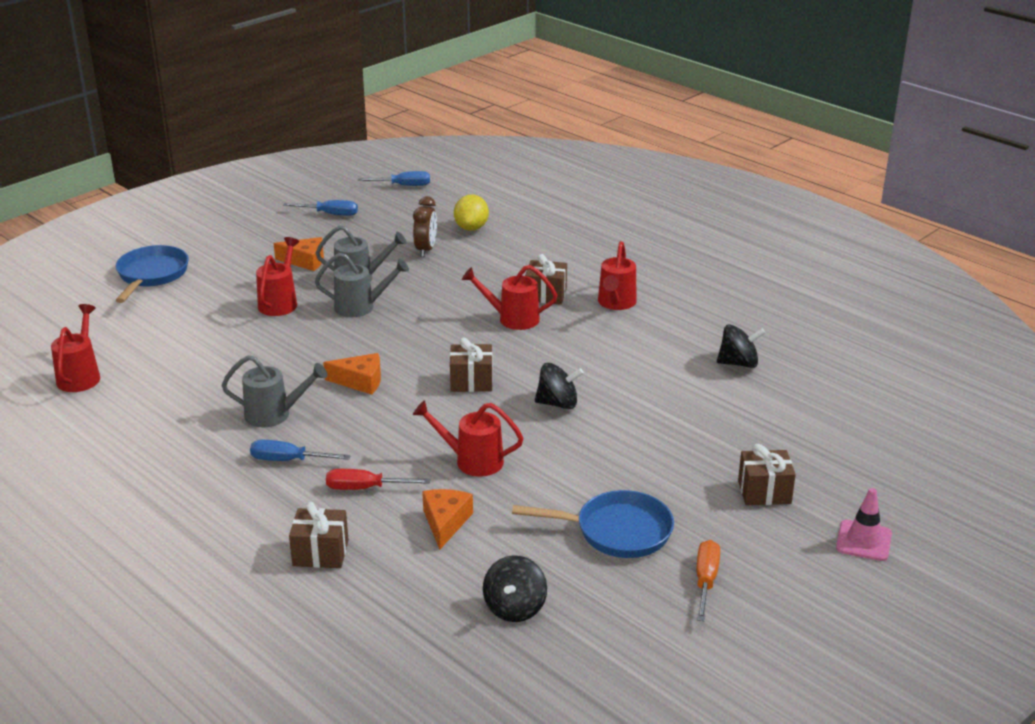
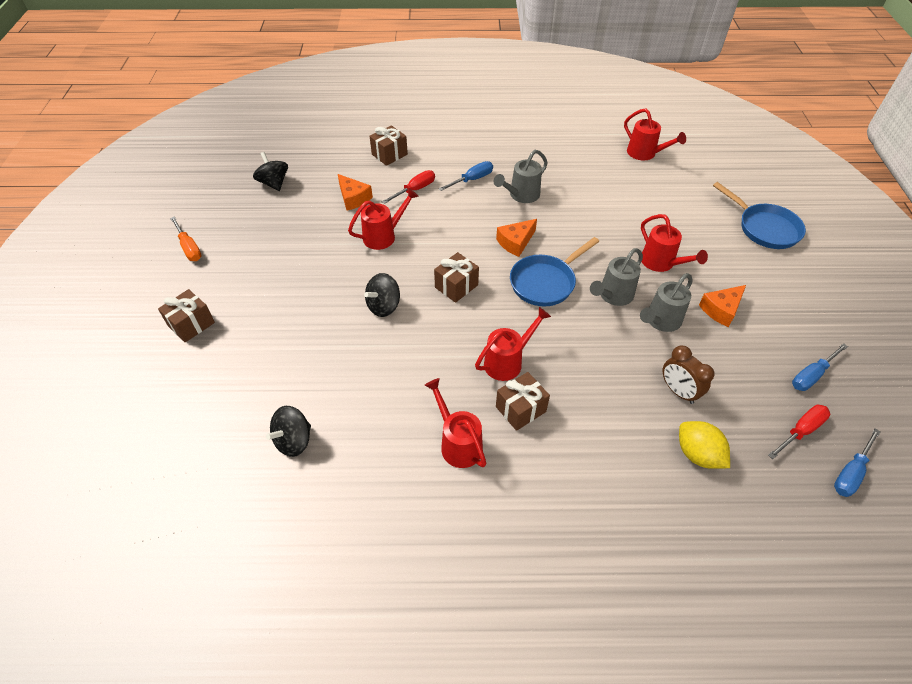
camera: 135 degrees right, 20 degrees up
blue pan [512,490,674,558] -> blue pan moved to [510,237,599,306]
pink traffic cone [836,488,892,561] -> none
none -> red screwdriver [768,405,830,459]

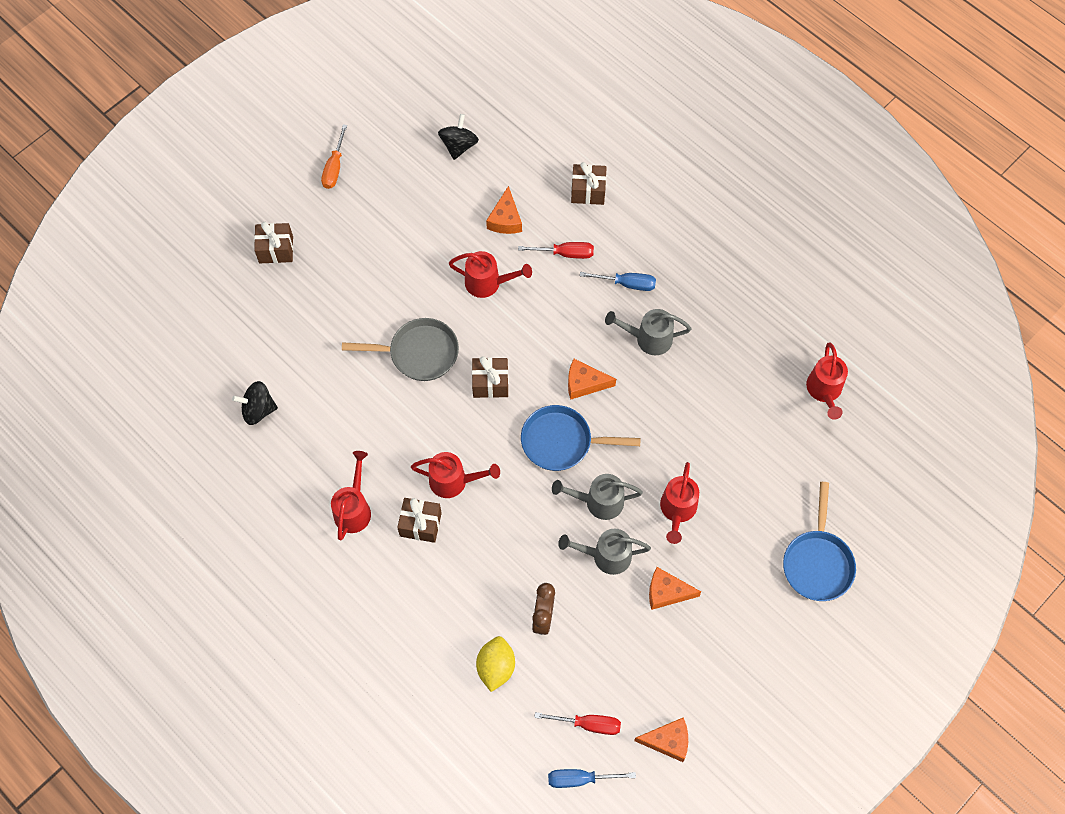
camera: 45 degrees right, 15 degrees up
black spinning top [364,273,400,317] -> grey pan [342,318,459,381]
blue screwdriver [792,343,848,391] -> none
none -> orange cheese [634,717,688,762]

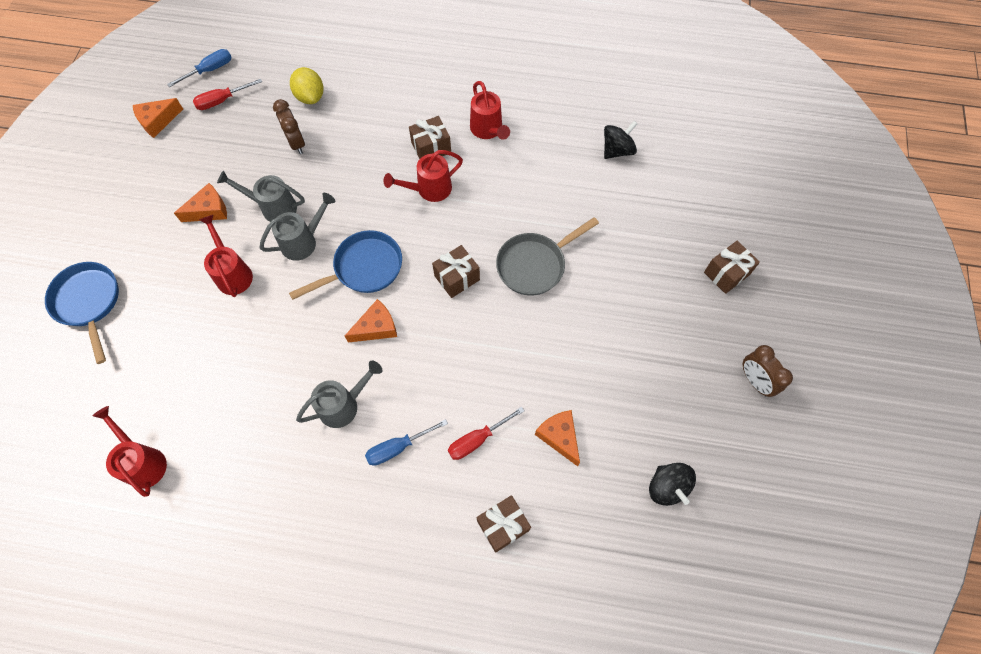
camera: 145 degrees right, 0 degrees up
orange screwdriver [321,124,347,189] -> brown clock [743,345,793,397]
red watering can [449,251,532,298] -> none
grey watering can [558,529,651,575] -> grey watering can turned 135 degrees counterclockwise [217,170,305,222]

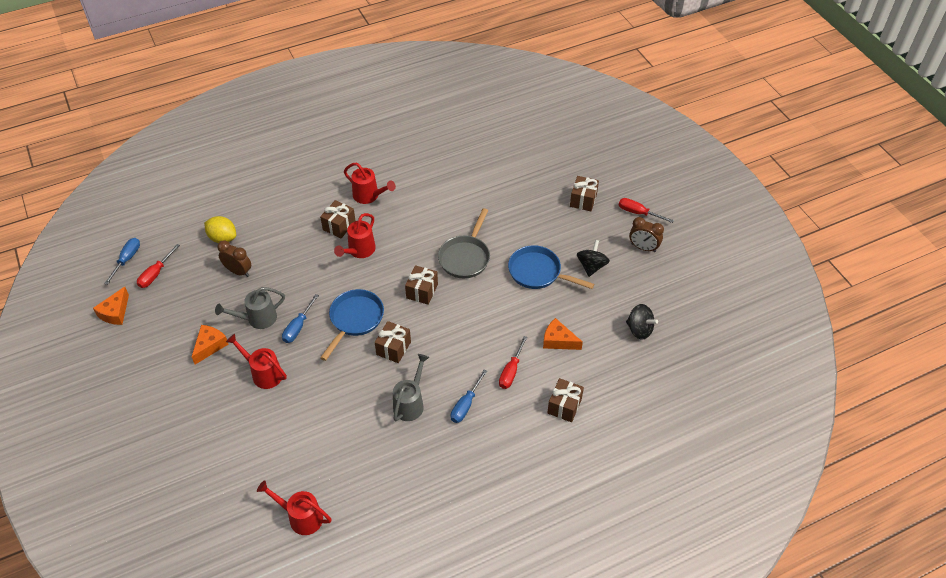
camera: 35 degrees left, 15 degrees down
blue pan [45,262,119,364] -> blue pan moved to [508,245,594,289]
grey watering can [260,193,336,261] -> blue screwdriver [282,294,319,343]
orange cheese [345,299,397,343] -> brown gift [375,321,411,363]
black spinning top [604,121,638,159] -> black spinning top moved to [577,240,610,277]
none -> red screwdriver [619,198,674,223]

